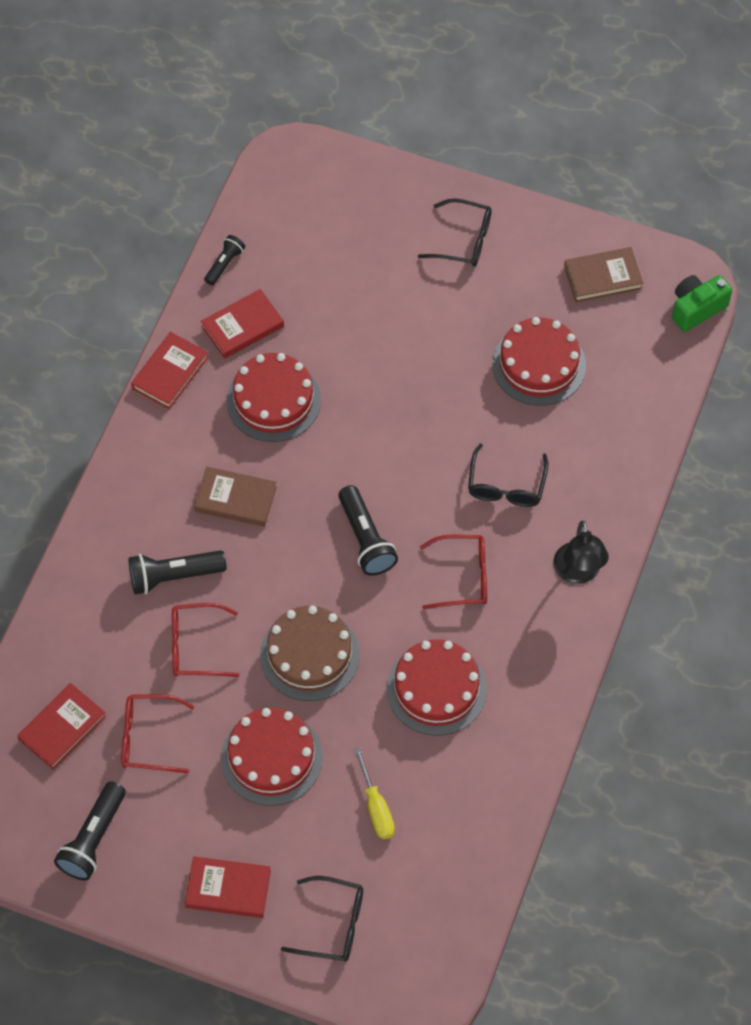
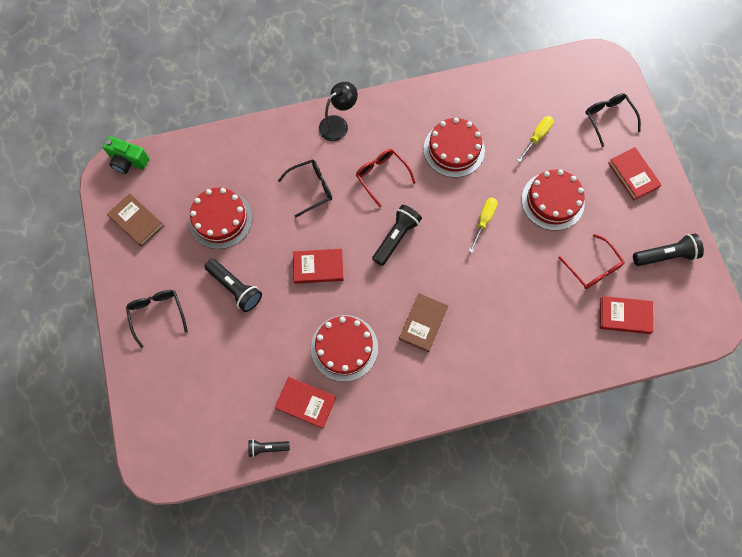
camera: 125 degrees left, 10 degrees up
black flashlight [129,550,227,594] -> black flashlight moved to [205,259,262,312]
red book [131,332,209,409] -> red book moved to [293,249,344,284]
red glasses [172,603,239,677] -> none
brown book [194,467,277,527] -> brown book turned 45 degrees clockwise [399,293,448,352]
brown cake [260,606,359,701] -> yellow screwdriver [469,197,498,253]

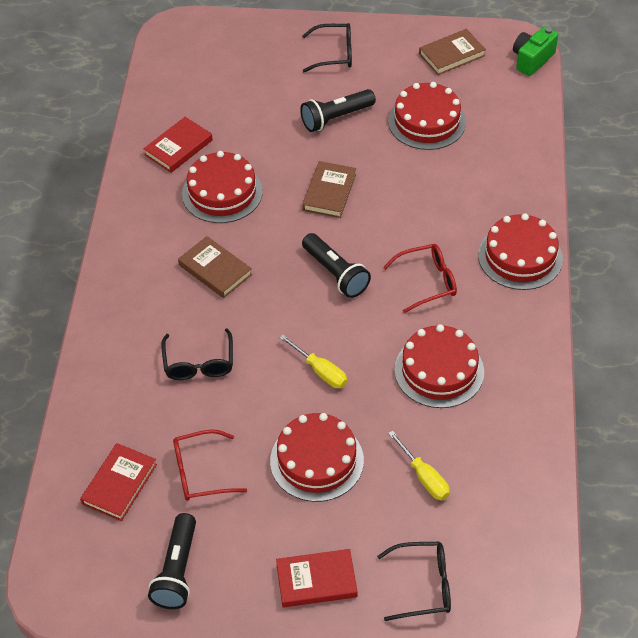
camera: 110 degrees right, 20 degrees down
black flashlight [248,439,290,457] -> none
black glasses [278,159,332,218] -> black glasses moved to [161,328,233,380]
red book [293,249,344,284] -> brown book [302,161,356,218]
black lamp [319,82,358,141] -> red cake [478,213,563,290]

